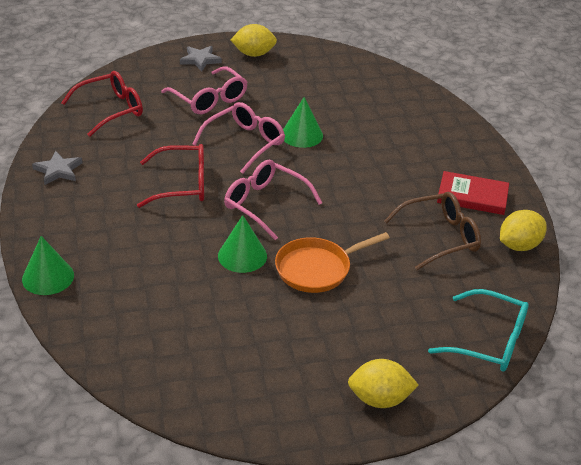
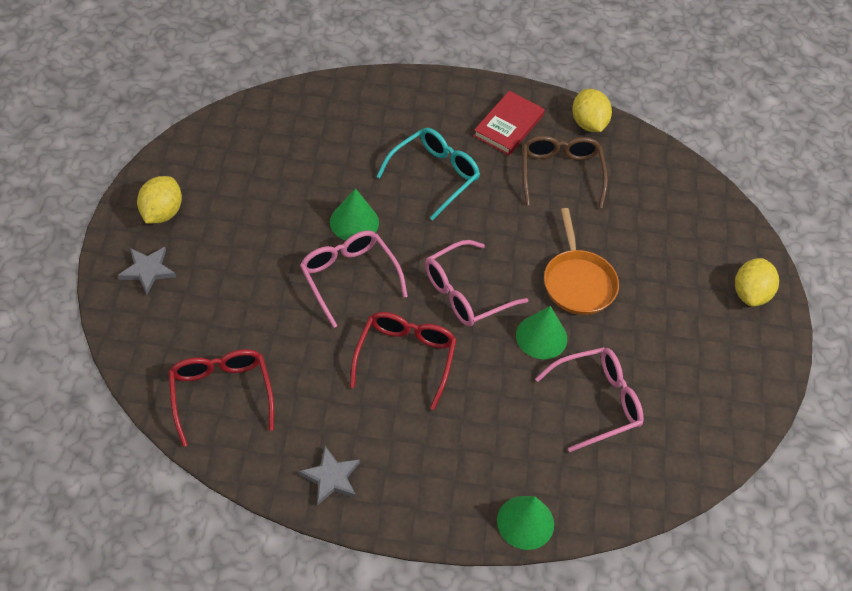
camera: 75 degrees left, 15 degrees up
pink glasses [161,66,247,114] -> pink glasses moved to [535,347,644,452]
turquoise glasses [428,289,529,372] -> turquoise glasses moved to [376,128,480,221]

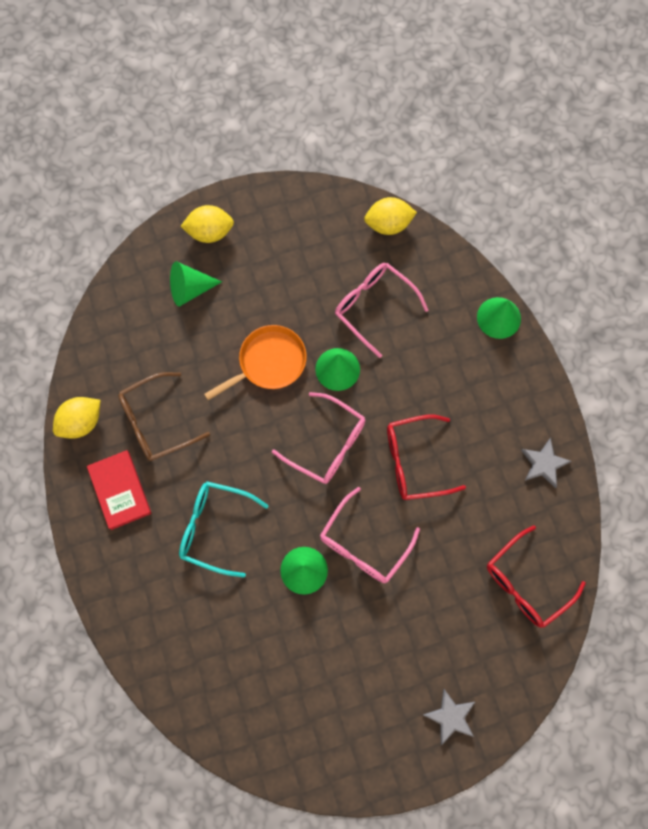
camera: 110 degrees left, 20 degrees up
yellow lemon [137,176,182,224] -> yellow lemon moved to [364,197,417,235]
red book [473,91,545,155] -> red book turned 60 degrees clockwise [87,450,151,530]
none -> green cone [170,261,222,306]

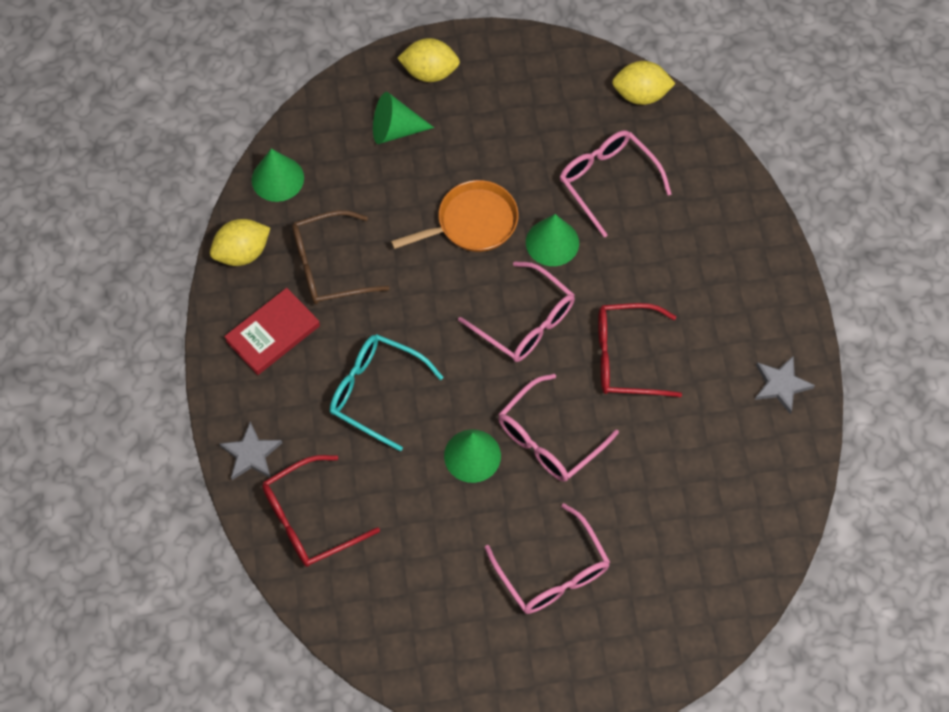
camera: 10 degrees right, 10 degrees down
red book [87,450,151,530] -> red book turned 60 degrees clockwise [224,288,320,375]
grey star [423,689,475,745] -> grey star moved to [219,421,282,480]
green cone [477,297,521,339] -> green cone moved to [252,149,304,202]
red glasses [487,525,586,628] -> red glasses moved to [262,455,380,567]
none -> pink glasses [485,503,610,614]

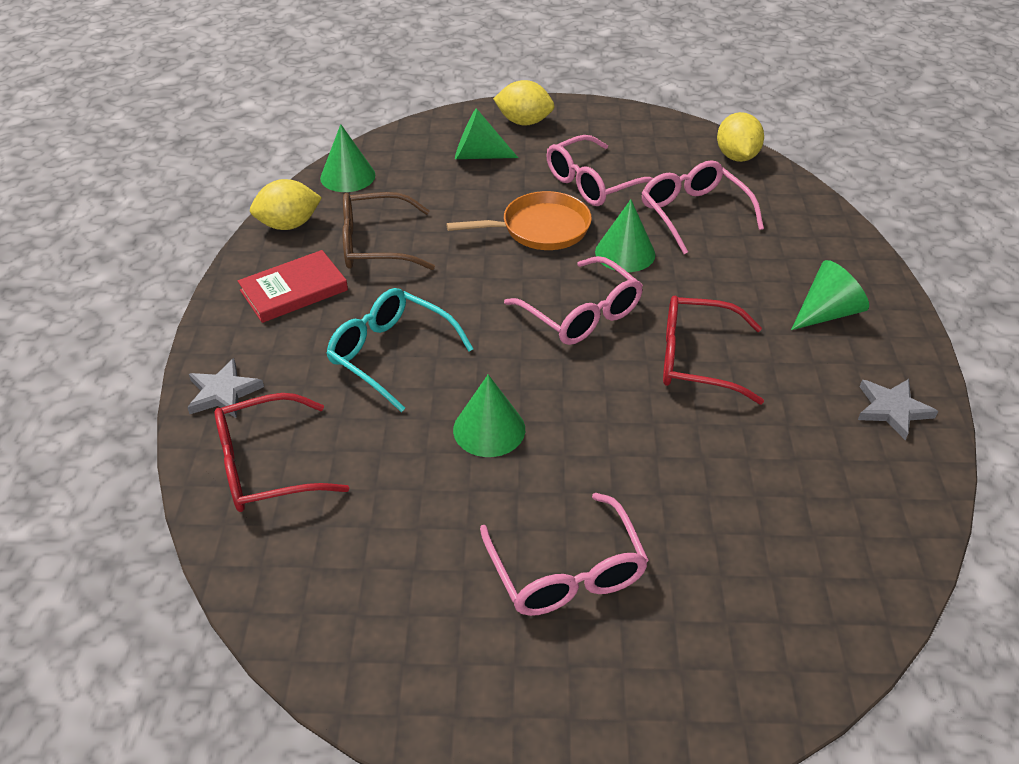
camera: 10 degrees right, 20 degrees down
pink glasses [498,374,619,482] -> pink glasses moved to [546,135,653,206]
yellow lemon [612,61,676,105] -> yellow lemon turned 75 degrees clockwise [717,112,764,162]
none -> green cone [791,260,869,330]

